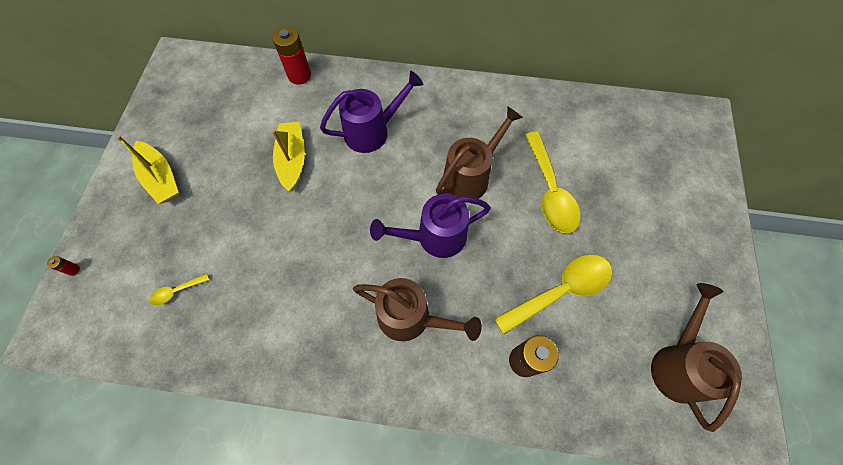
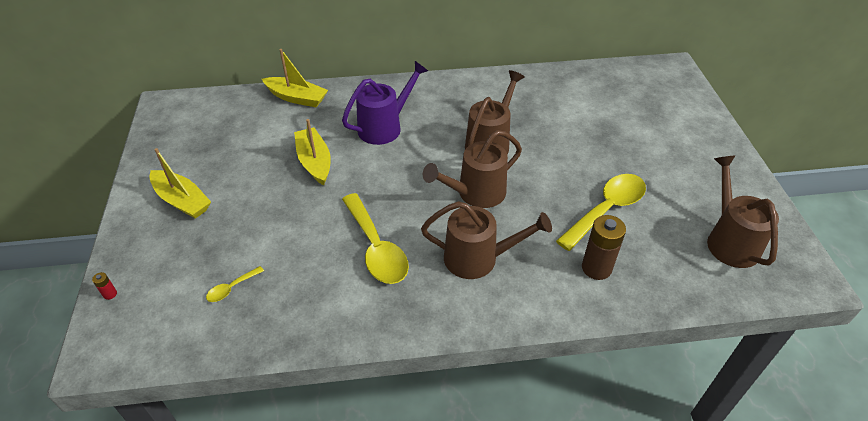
camera: 15 degrees left, 20 degrees down
red battery [272,27,311,85] -> yellow boat [262,49,328,107]
purple watering can [370,194,491,258] -> brown watering can [423,130,522,208]
yellow spoon [525,132,580,233] -> yellow spoon moved to [342,193,409,284]

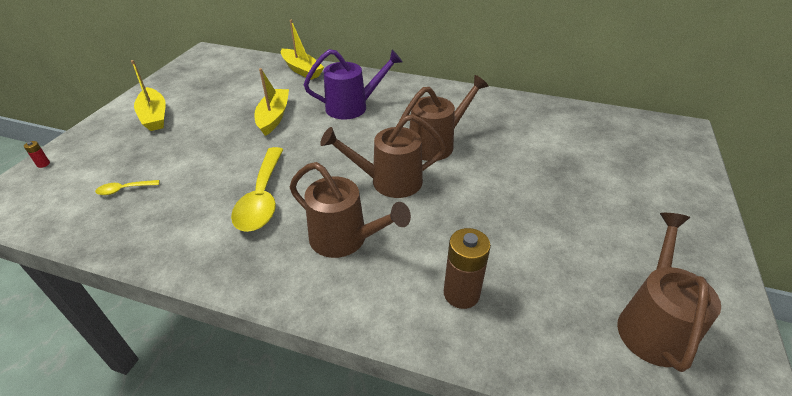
camera: 25 degrees right, 5 degrees down
yellow spoon [556,174,646,251] -> none

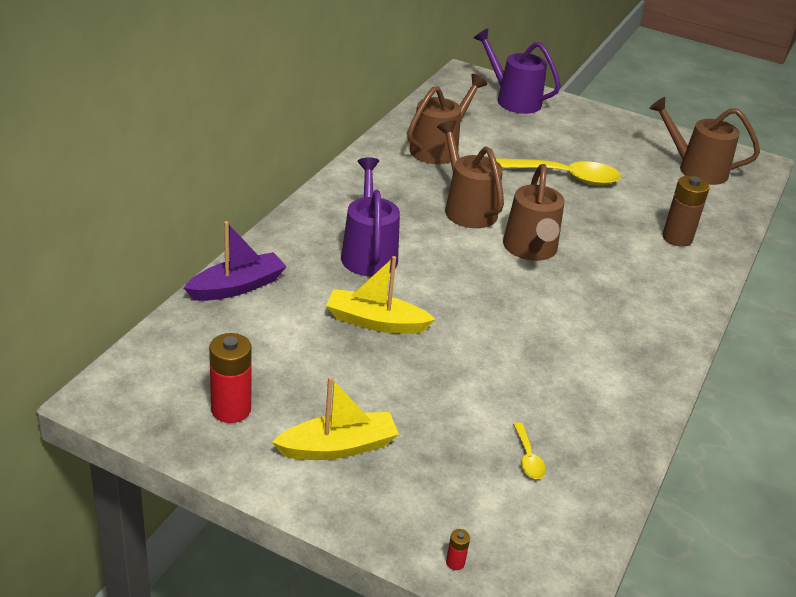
camera: 85 degrees left, 5 degrees down
yellow spoon [231,147,284,232] -> yellow spoon moved to [496,158,621,185]
yellow boat [281,20,324,80] -> purple boat [184,221,287,301]
brown watering can [290,162,411,258] -> brown watering can moved to [407,74,487,164]
none -> red battery [209,333,252,423]
none -> purple watering can [474,29,561,114]

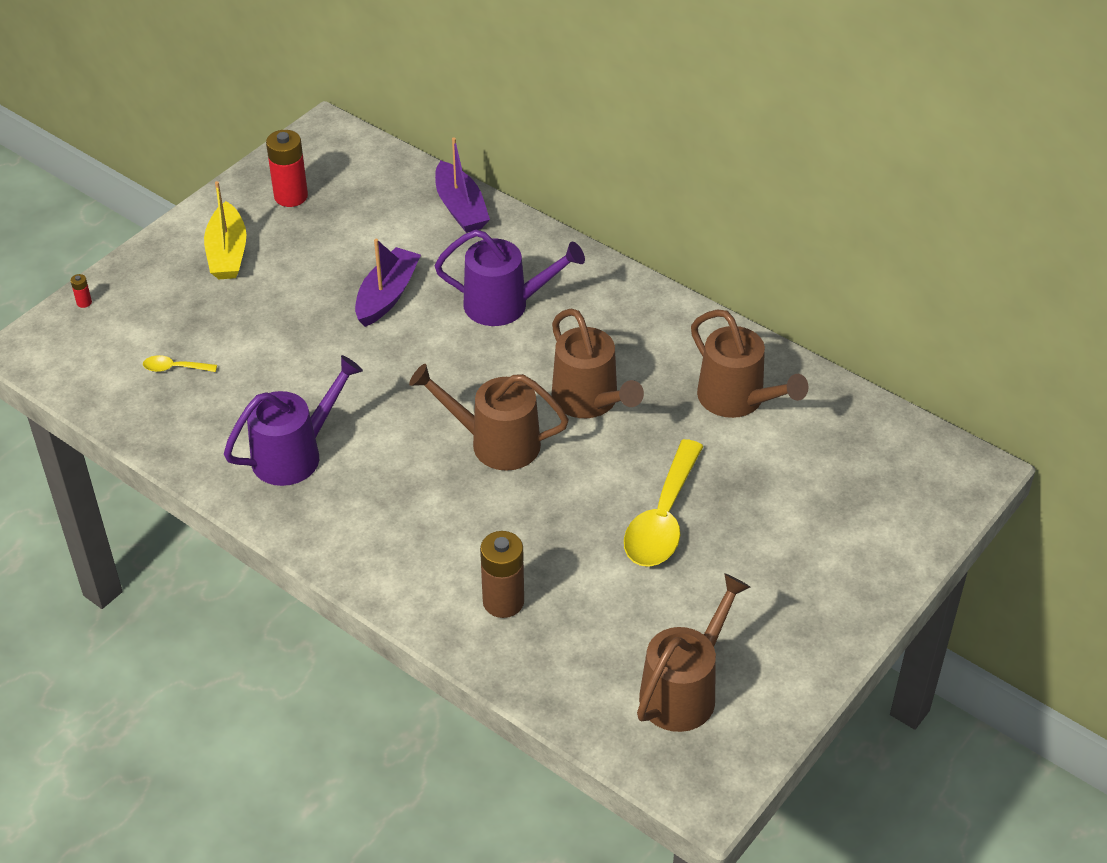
camera: 105 degrees right, 10 degrees up
yellow boat [326,256,436,334] -> purple boat [355,239,421,327]
brown watering can [437,120,504,228] -> brown watering can turned 75 degrees clockwise [552,308,644,418]
purple watering can [474,29,561,114] -> purple watering can moved to [224,355,363,486]

